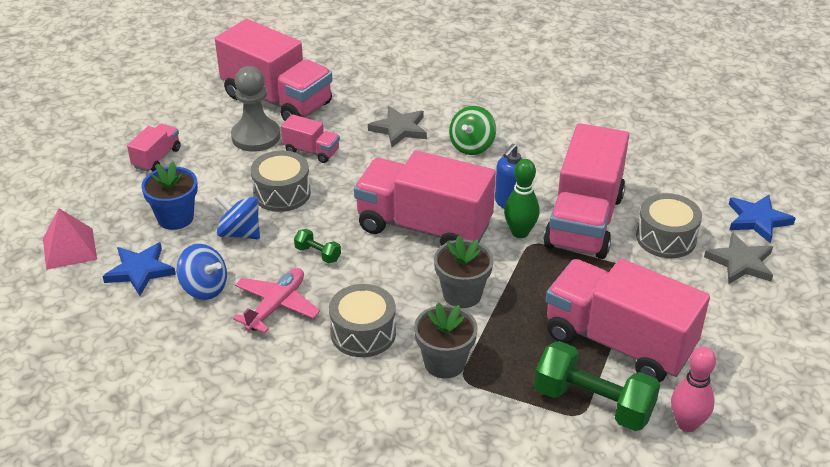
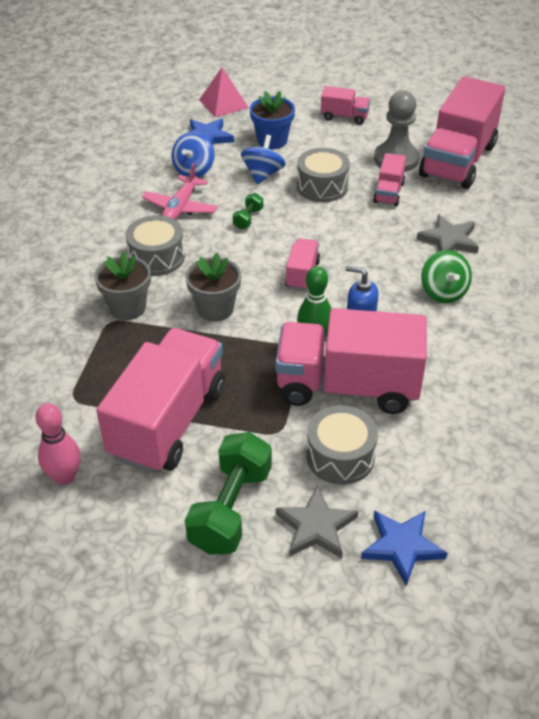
camera: 80 degrees right, 5 degrees up
pink plane [233,268,320,333] -> pink plane turned 90 degrees clockwise [142,163,218,220]
pink truck [354,150,496,246] -> pink truck [285,238,320,291], size x0.46
green spinning top [449,106,496,155] -> green spinning top turned 120 degrees counterclockwise [421,250,472,303]
green dumbbell [534,341,660,431] -> green dumbbell moved to [185,432,272,555]

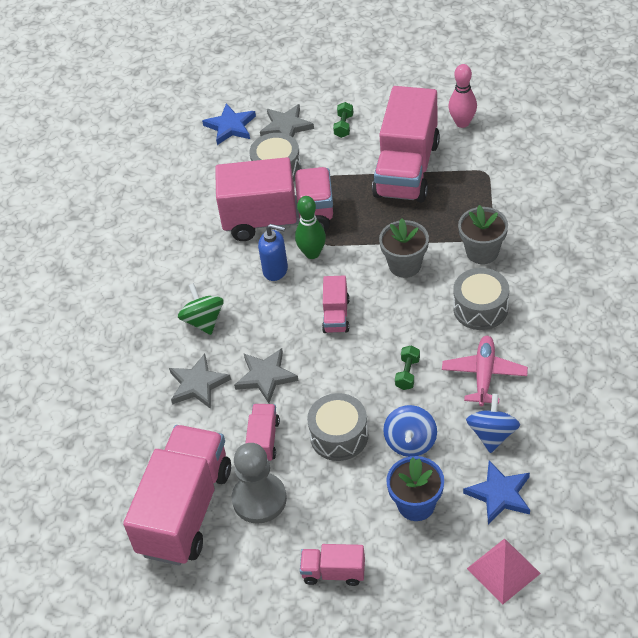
camera: 175 degrees right, 5 degrees up
green dumbbell [185,432,272,555] -> green dumbbell [333,102,353,138], size x0.46
none -> grey star [234,348,299,403]

